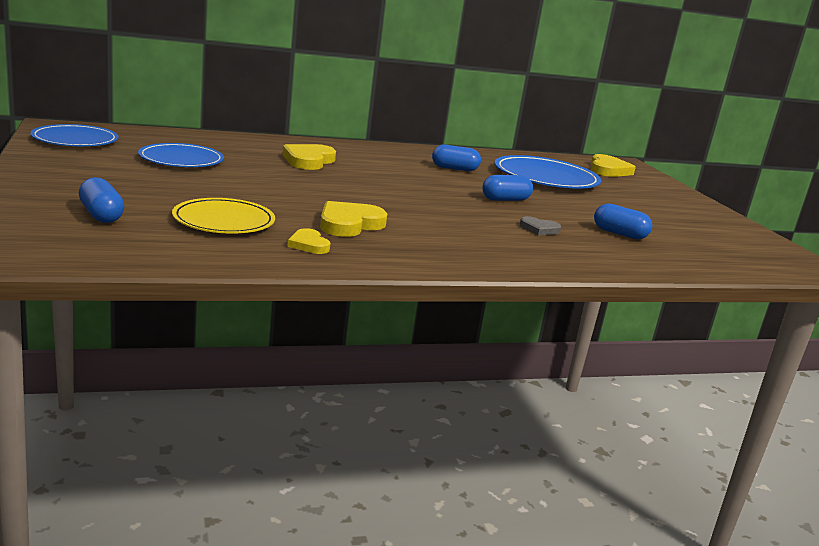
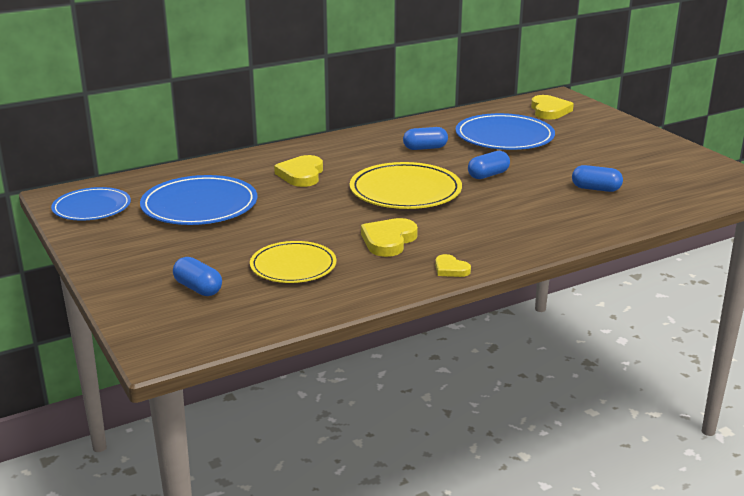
camera: 10 degrees left, 5 degrees up
blue plate [138,143,224,167] -> blue plate [140,175,257,225], size x1.51
yellow heart [287,228,330,254] -> yellow heart moved to [435,254,471,277]
grey heart [520,216,561,235] -> none
none -> yellow plate [350,162,462,209]

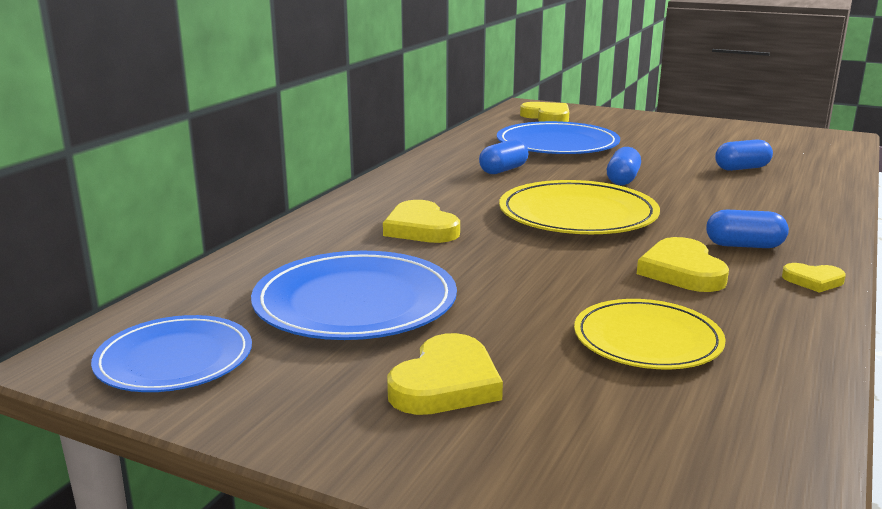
camera: 35 degrees left, 5 degrees down
blue capsule [173,257,222,296] -> blue capsule moved to [706,210,789,248]
none -> yellow heart [387,333,503,415]

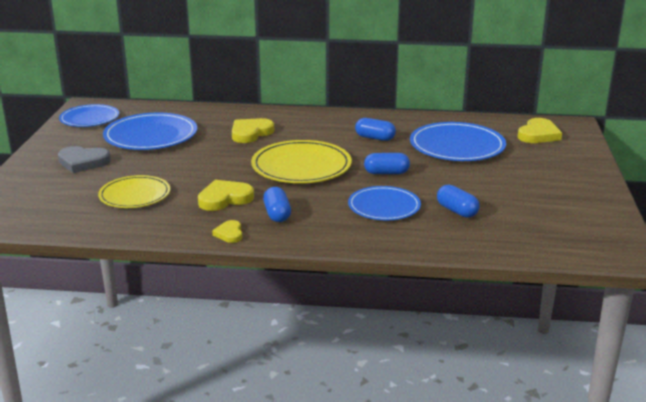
camera: 70 degrees right, 5 degrees up
yellow heart [387,333,503,415] -> grey heart [58,146,111,173]
none -> blue plate [348,186,421,220]

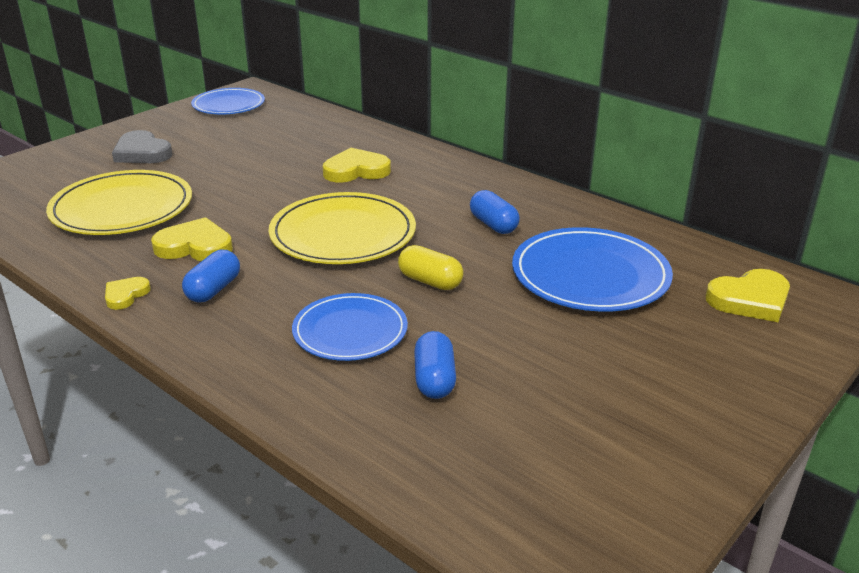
camera: 35 degrees right, 5 degrees up
yellow plate [98,175,170,208] -> yellow plate [46,170,192,235], size x1.51
blue plate [103,113,197,150] -> none
blue capsule [364,153,410,174] -> yellow capsule [398,245,464,290]

